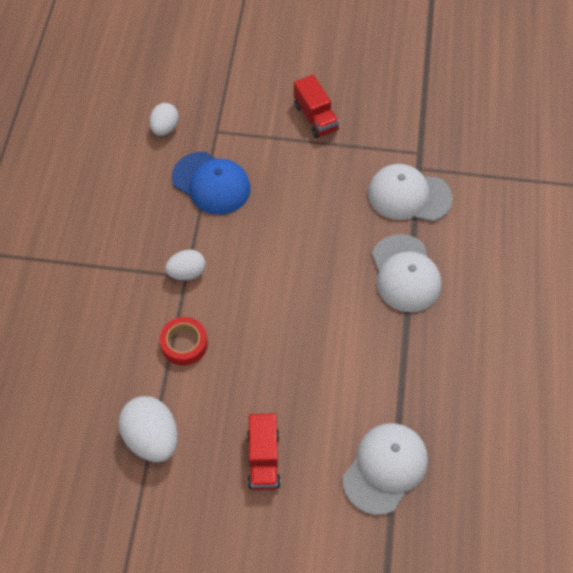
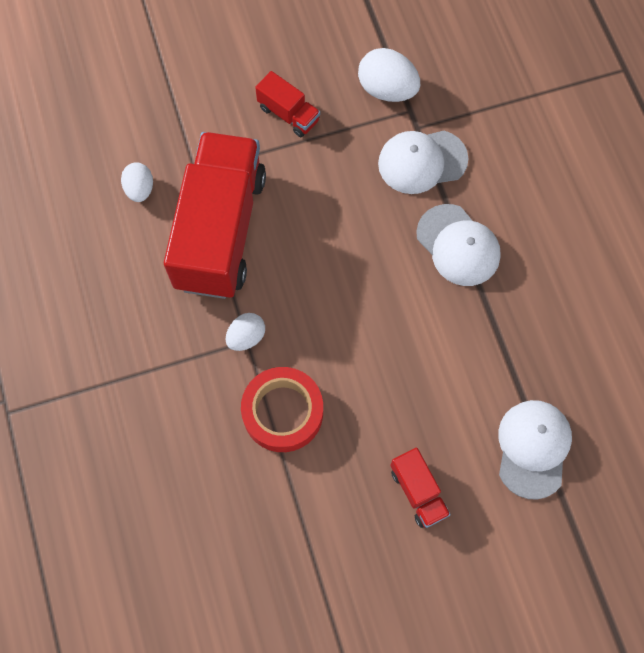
camera: 25 degrees left, 10 degrees up
white egg [119,396,178,462] -> white egg moved to [358,48,420,102]
red tape [159,317,208,366] -> red tape [241,367,323,452], size x1.61
blue cap [172,152,250,215] -> red truck [164,132,266,299]

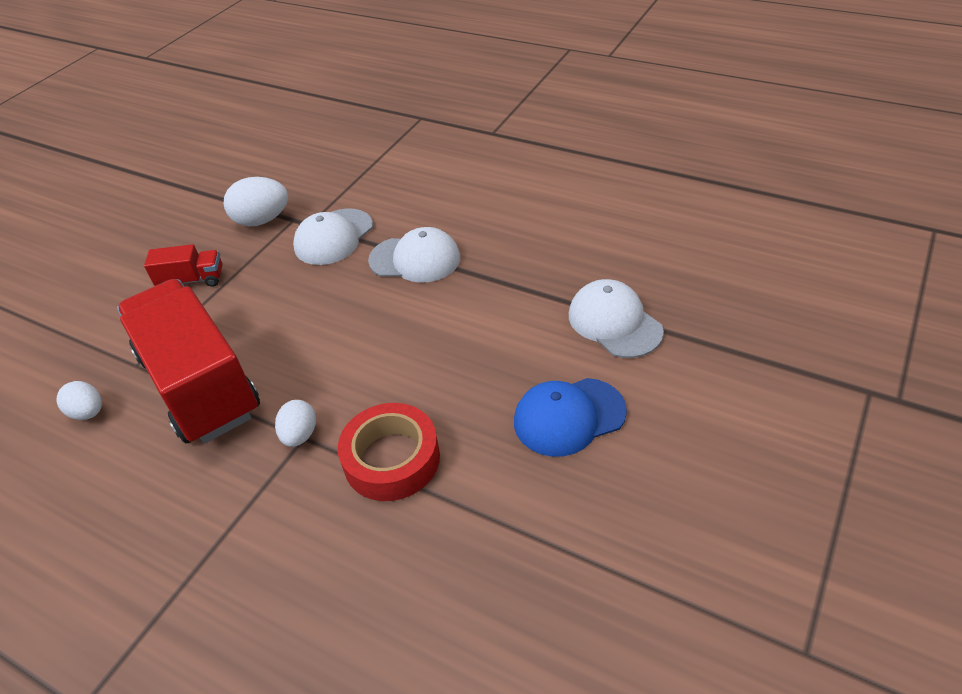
camera: 40 degrees left, 25 degrees down
red truck [390,448,451,528] -> blue cap [514,378,627,457]

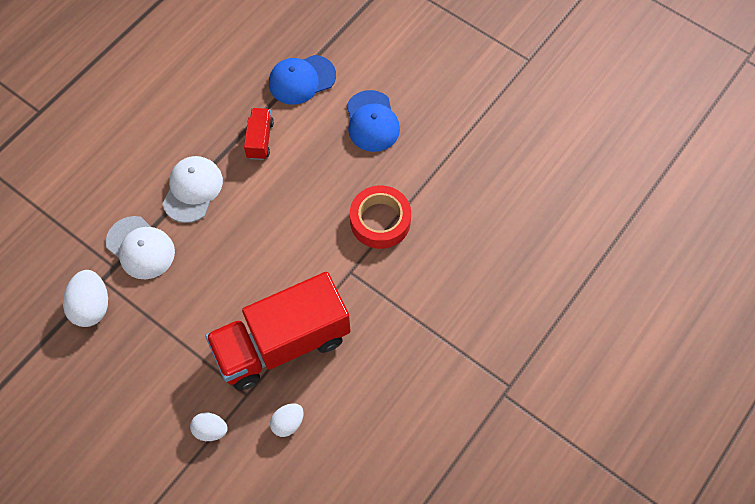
camera: 85 degrees left, 20 degrees up
red truck [144,244,223,287] -> red truck moved to [244,108,274,160]
white egg [275,400,316,447] -> white egg moved to [190,412,228,441]
white cap [569,279,664,358] -> blue cap [269,55,336,105]

